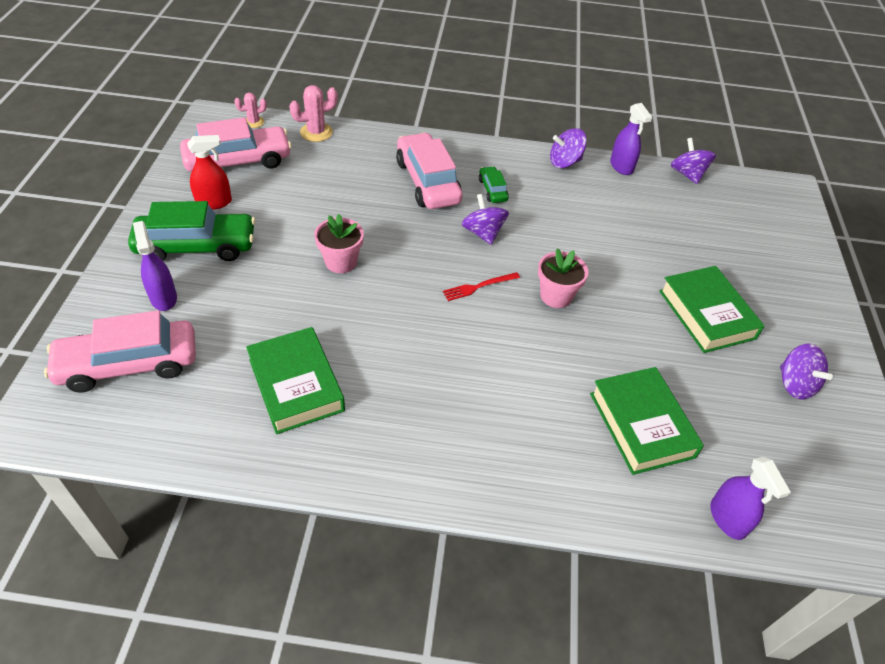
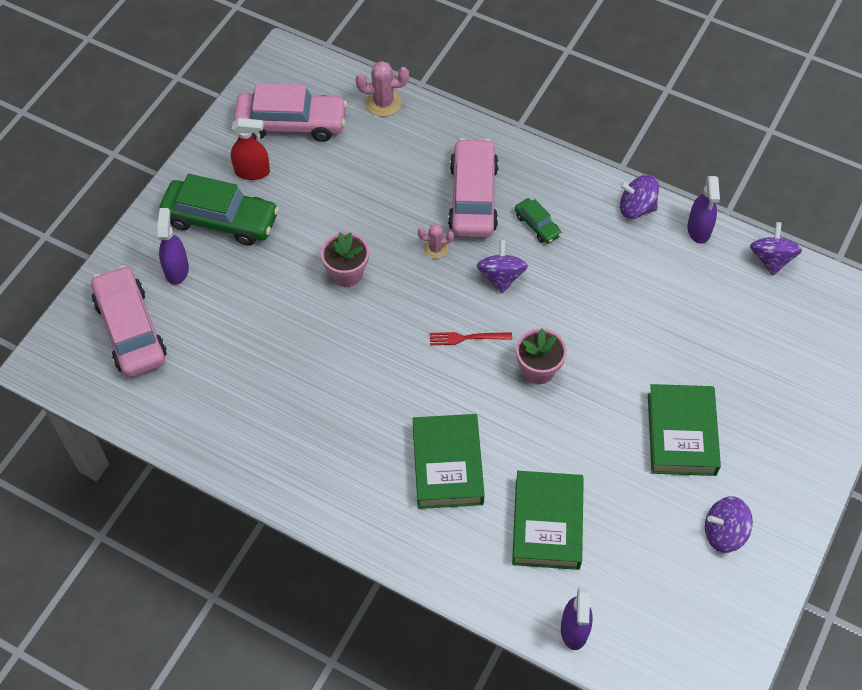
camera: 25 degrees right, 10 degrees up
pink car [44,310,196,393] -> pink car turned 60 degrees clockwise [91,265,167,377]
pink cactus [234,93,267,128] -> pink cactus moved to [418,224,454,259]
green book [246,327,345,434] -> green book moved to [413,414,485,509]
green car [479,166,509,203] -> green car turned 135 degrees clockwise [515,198,562,244]
purple spinning top [780,343,833,399] -> purple spinning top turned 90 degrees clockwise [705,496,753,553]

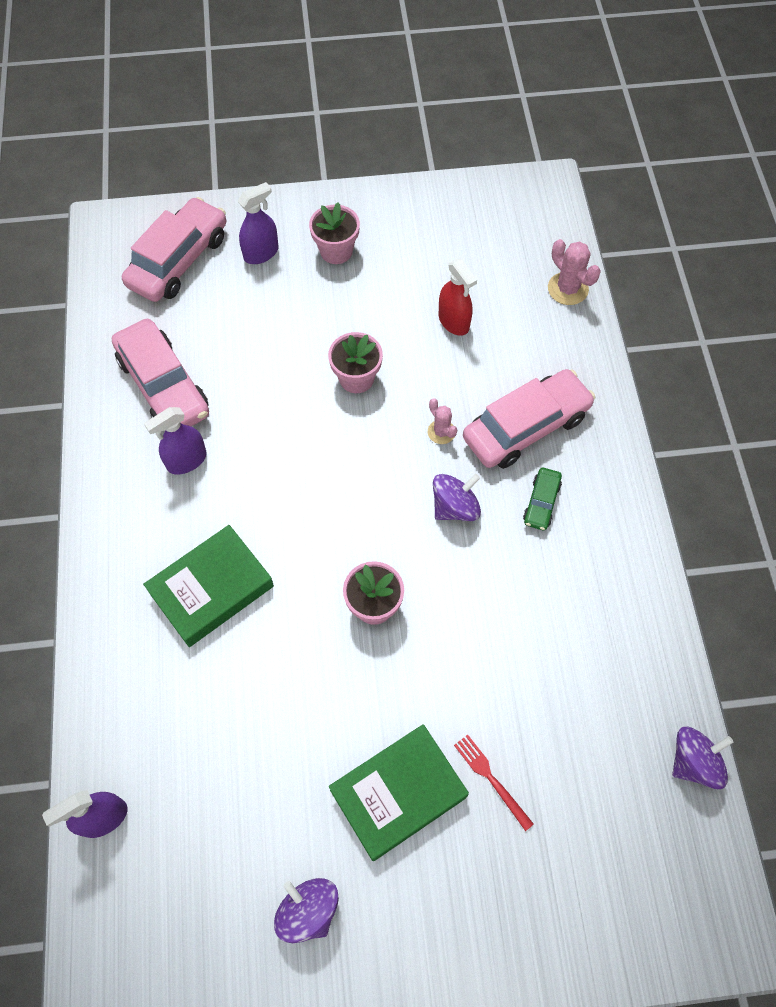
camera: 55 degrees right, 5 degrees up
green car [159,174,279,246] -> pink flower pot [309,202,360,264]
red spray bottle [231,118,270,180] -> red spray bottle moved to [439,259,477,336]
pink car [234,83,347,142] -> pink car moved to [112,319,209,426]
red fork [430,332,512,345] -> red fork moved to [454,734,534,831]
green book [512,471,584,570] -> none
purple spinning top [620,175,659,219] -> none
purple spray bottle [687,176,720,244] -> purple spray bottle moved to [144,407,207,475]

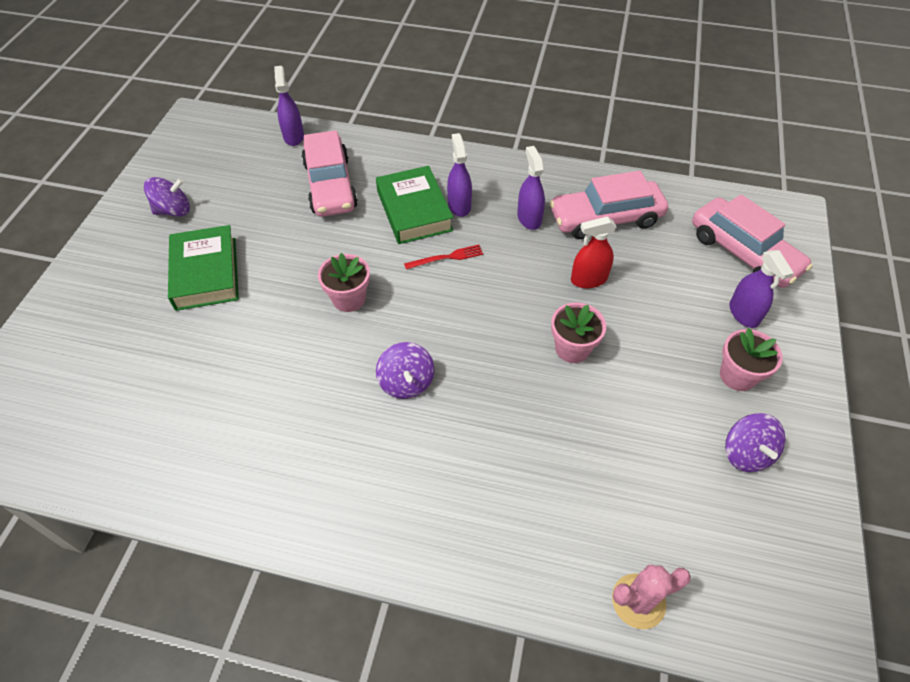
camera: 110 degrees right, 10 degrees down
pink cactus [428,398,457,444] -> none
red spray bottle [439,259,477,336] -> red spray bottle moved to [571,216,616,288]
red fork [454,734,534,831] -> red fork moved to [404,245,483,269]
pink car [463,369,595,469] -> pink car moved to [301,130,358,217]
green car [523,468,562,530] -> none
purple spinning top [672,727,734,789] -> purple spinning top moved to [725,413,786,472]
none -> purple spray bottle [447,133,472,217]

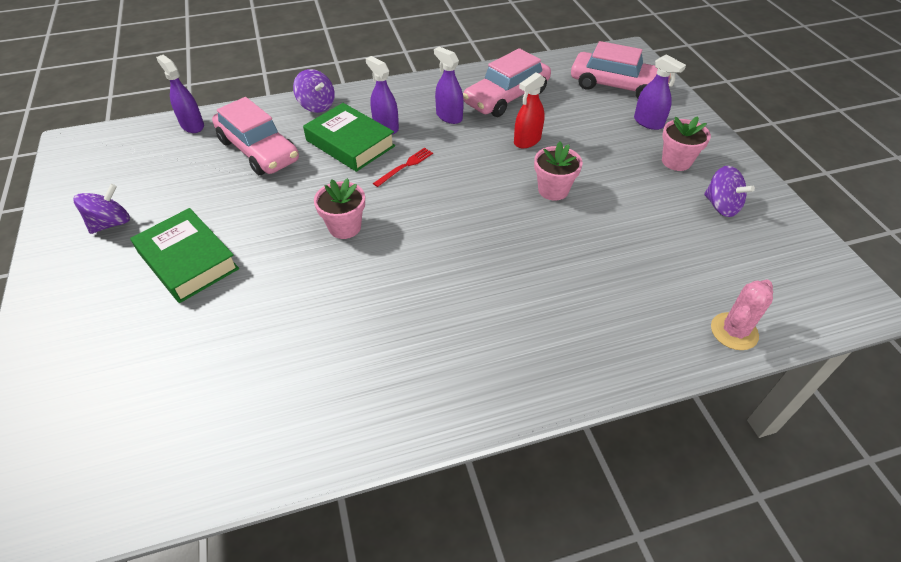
camera: 30 degrees left, 5 degrees down
purple spinning top [376,342,434,399] -> purple spinning top moved to [293,69,335,113]

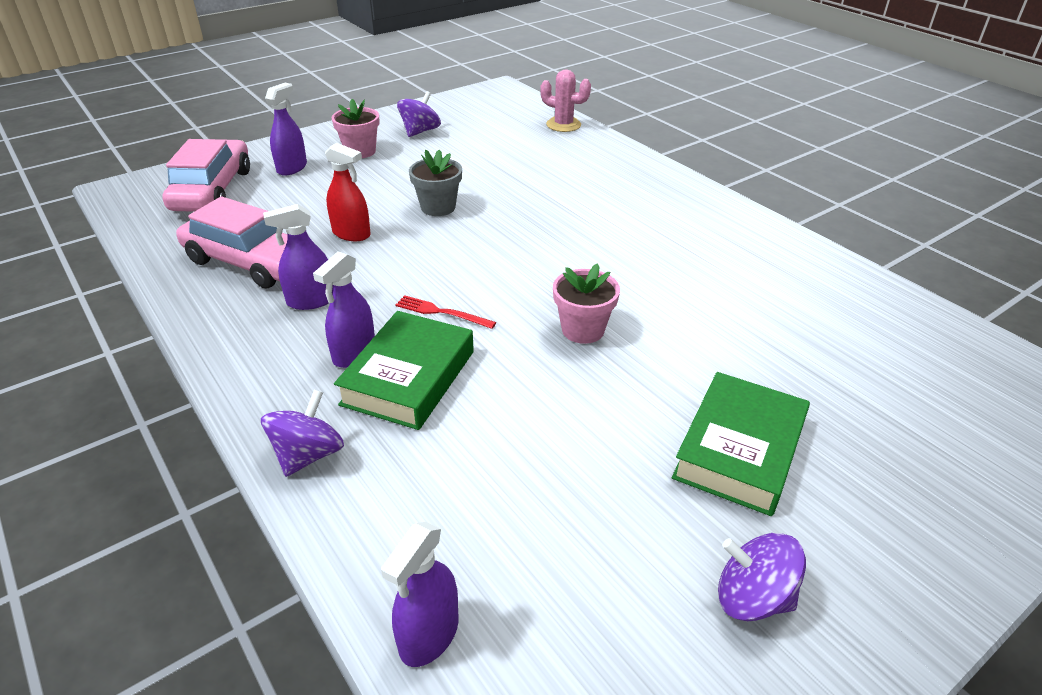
camera: 110 degrees left, 10 degrees down
pink car [212,97,299,175] -> none
purple spray bottle [434,47,464,124] -> purple spray bottle turned 45 degrees clockwise [263,204,333,310]
pink flower pot [534,142,583,201] -> grey flower pot [409,150,462,216]

